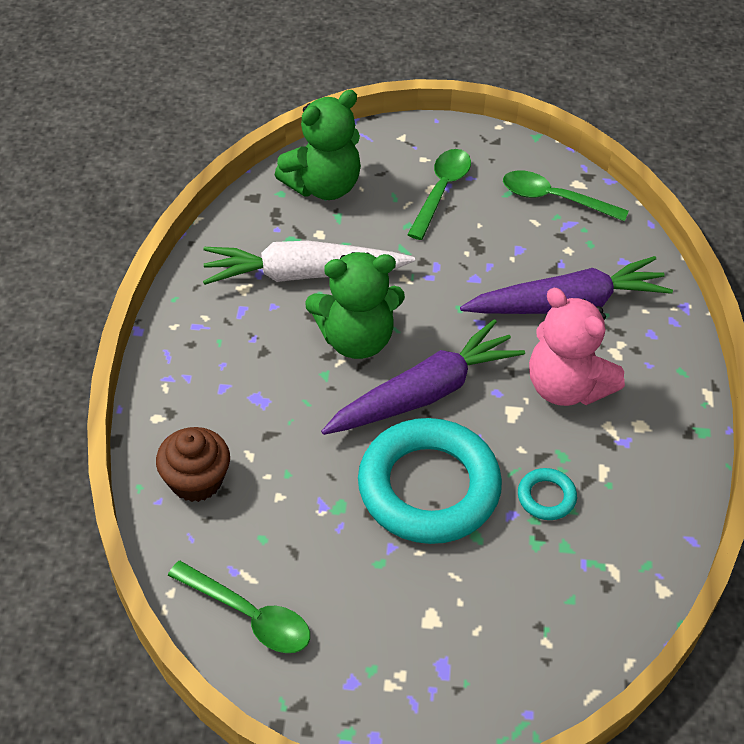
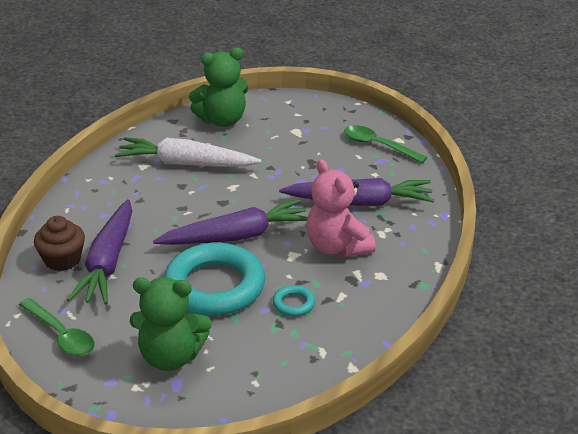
camera: 15 degrees right, 15 degrees down
green teddy bear [305,252,405,359] -> green teddy bear moved to [130,277,212,371]
green spoon [407,149,471,240] -> none
none -> purple carrot [67,199,132,304]

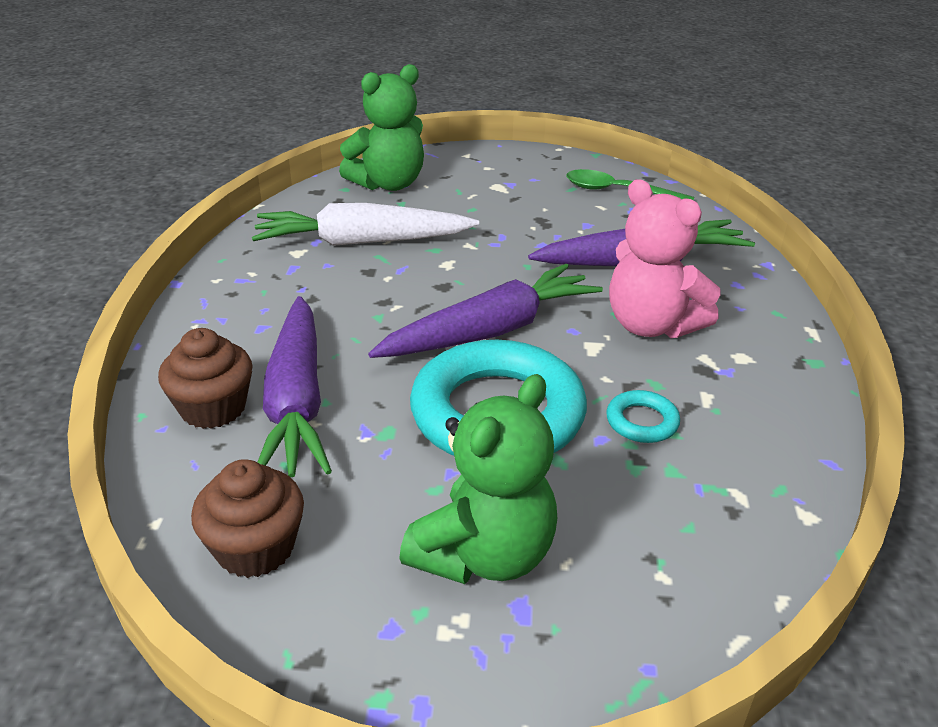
camera: 15 degrees left, 0 degrees up
green spoon [19,298,95,356] -> brown cupcake [191,459,304,578]
green teddy bear [130,277,212,371] -> green teddy bear turned 45 degrees counterclockwise [399,374,557,584]

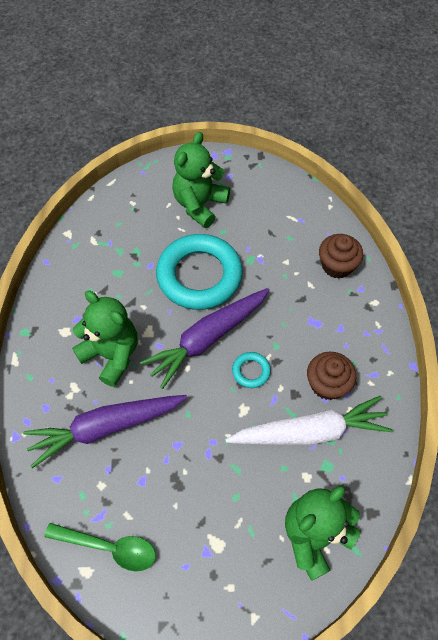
camera: 175 degrees right, 25 degrees up
brown cupcake [191,459,304,578] -> brown cupcake moved to [307,352,356,400]
purple carrot [257,296,332,477] -> none
turquoise ring [606,390,680,443] -> turquoise ring moved to [232,352,271,388]
pink teddy bear [609,179,720,338] -> green teddy bear [72,291,138,387]

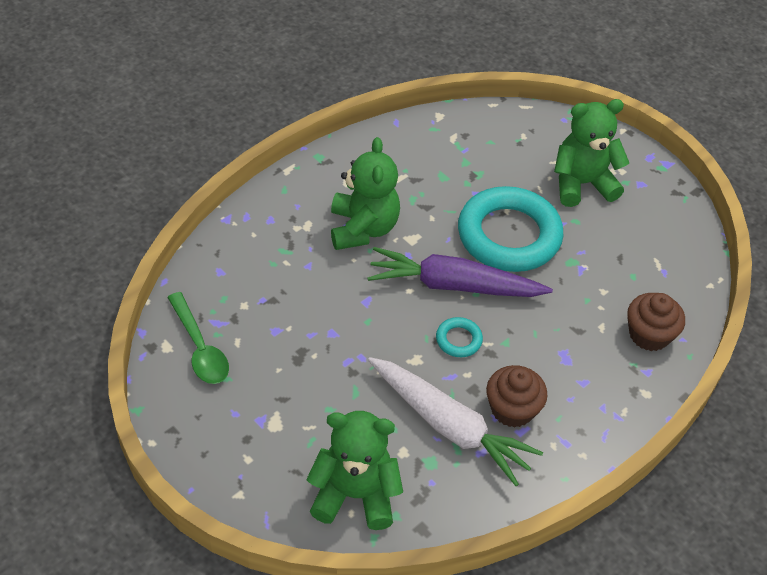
camera: 45 degrees right, 10 degrees down
purple carrot [23,395,188,468] -> none

